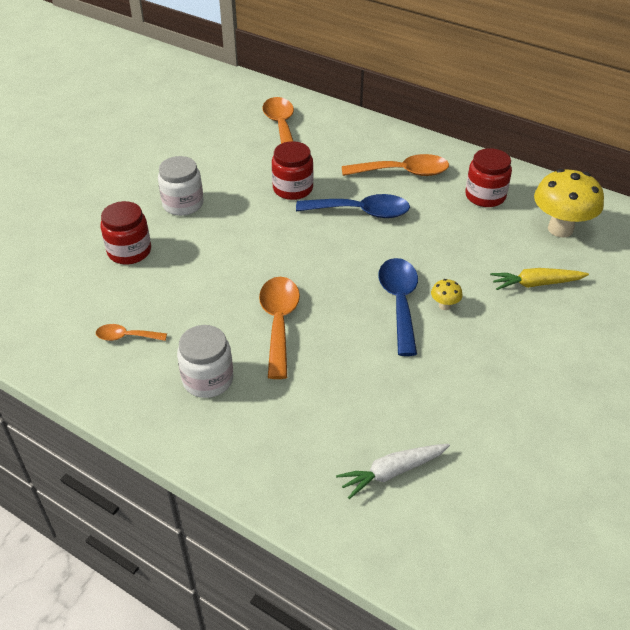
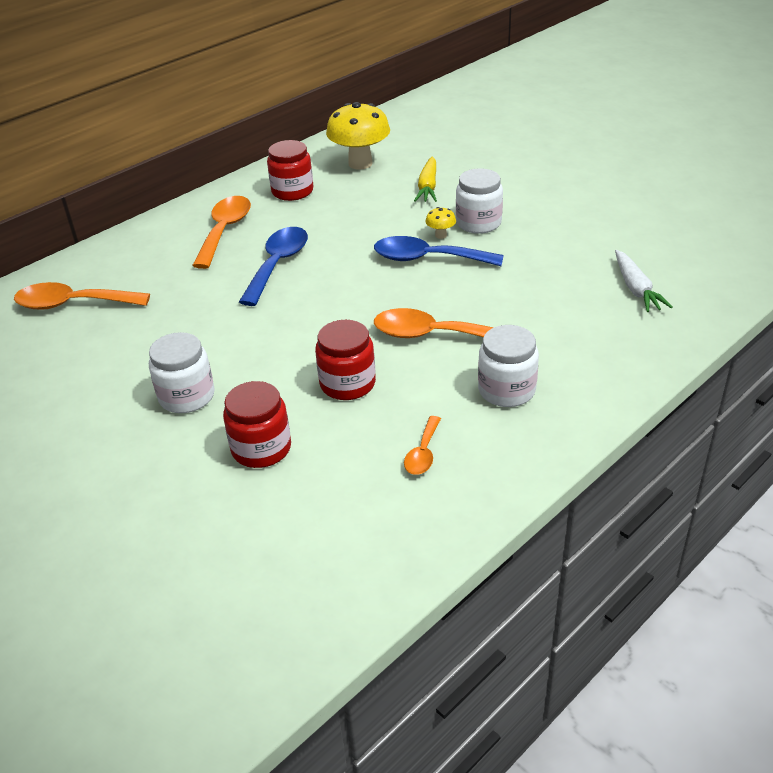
camera: 75 degrees left, 5 degrees down
red jar [272,141,313,200] -> red jar moved to [315,320,376,400]
none -> white jar [456,168,503,234]

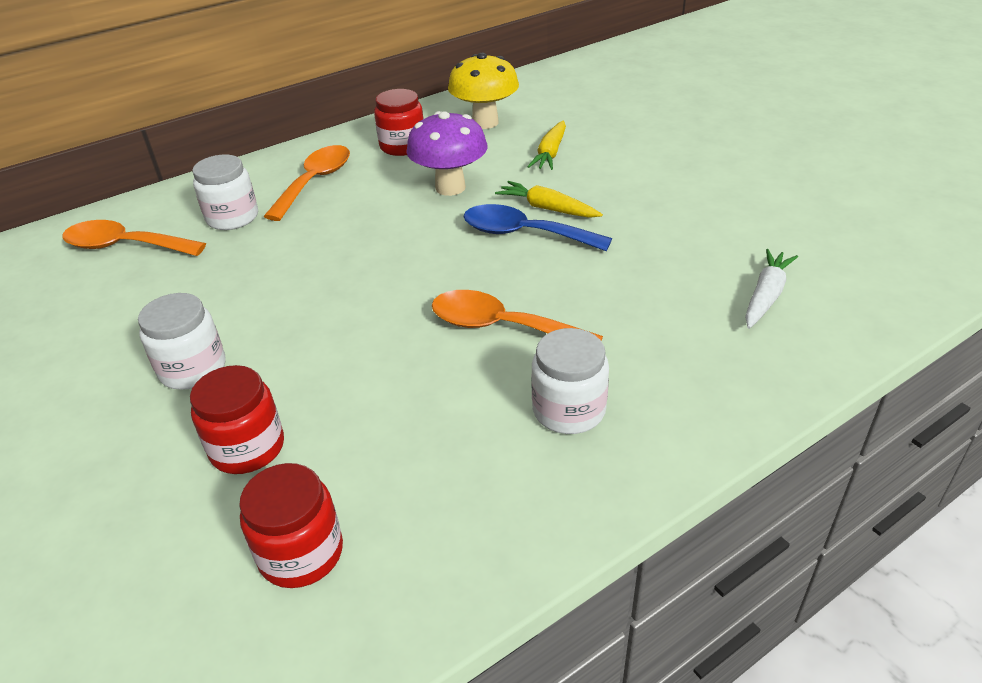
camera: 10 degrees right, 0 degrees up
blue spoon [239,227,308,306] -> none
red jar [315,320,376,400] -> red jar moved to [239,463,343,588]
orange spoon [404,416,441,475] -> none
yellow mushroom [426,207,456,239] -> yellow carrot [495,181,603,218]
white jar [456,168,503,234] -> white jar moved to [192,155,258,230]
white carrot [615,250,673,312] -> white carrot turned 150 degrees counterclockwise [745,249,798,329]
none -> purple mushroom [406,111,487,196]

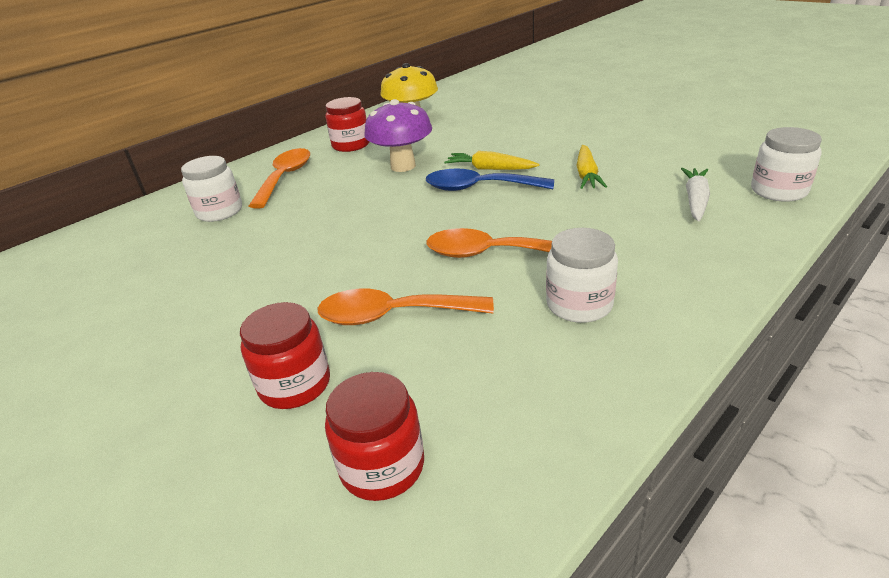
camera: 10 degrees left, 5 degrees down
orange spoon [62,220,206,256] -> orange spoon moved to [318,289,494,325]
white jar [138,293,225,390] -> white jar moved to [751,127,822,202]
yellow carrot [527,121,566,170] -> yellow carrot moved to [576,145,607,189]

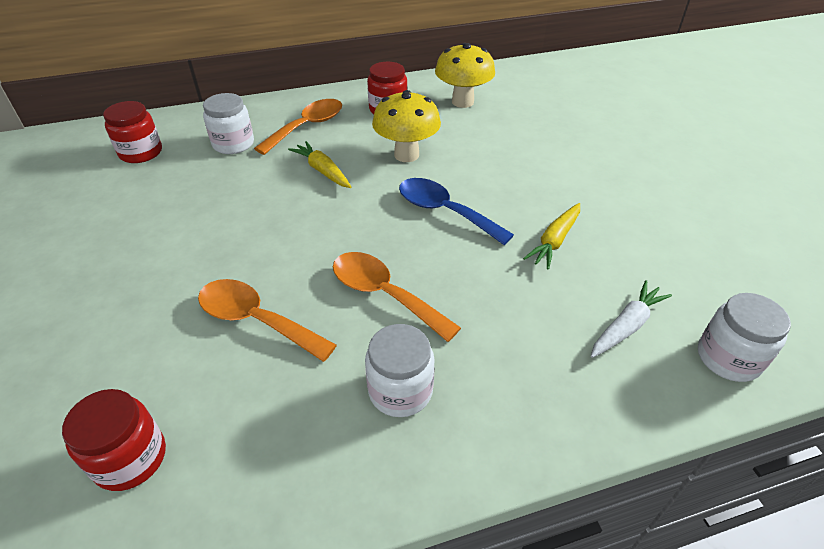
camera: 25 degrees right, 10 degrees up
red jar [240,302,330,409] -> red jar moved to [103,101,162,163]
purple mushroom [364,99,432,172] -> yellow mushroom [372,90,441,162]
yellow carrot [444,151,539,170] -> yellow carrot moved to [288,141,351,188]

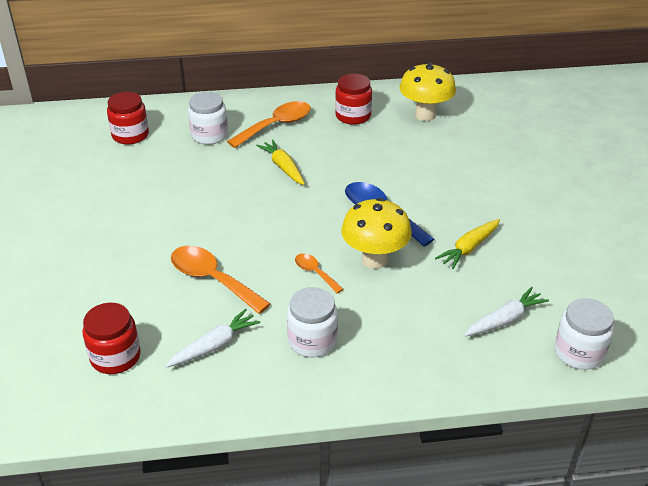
camera: 10 degrees right, 5 degrees down
orange spoon [333,252,461,342] -> orange spoon [295,253,343,293], size x0.53
yellow mushroom [372,90,441,162] -> yellow mushroom moved to [341,198,412,269]
none -> white carrot [165,309,261,368]

